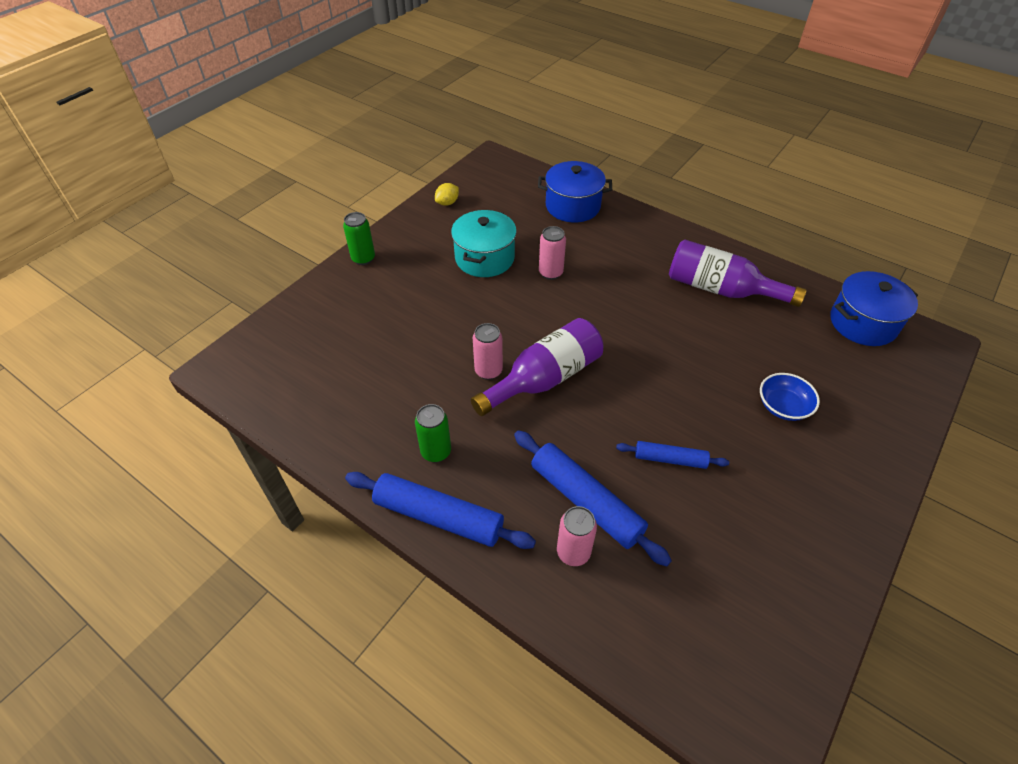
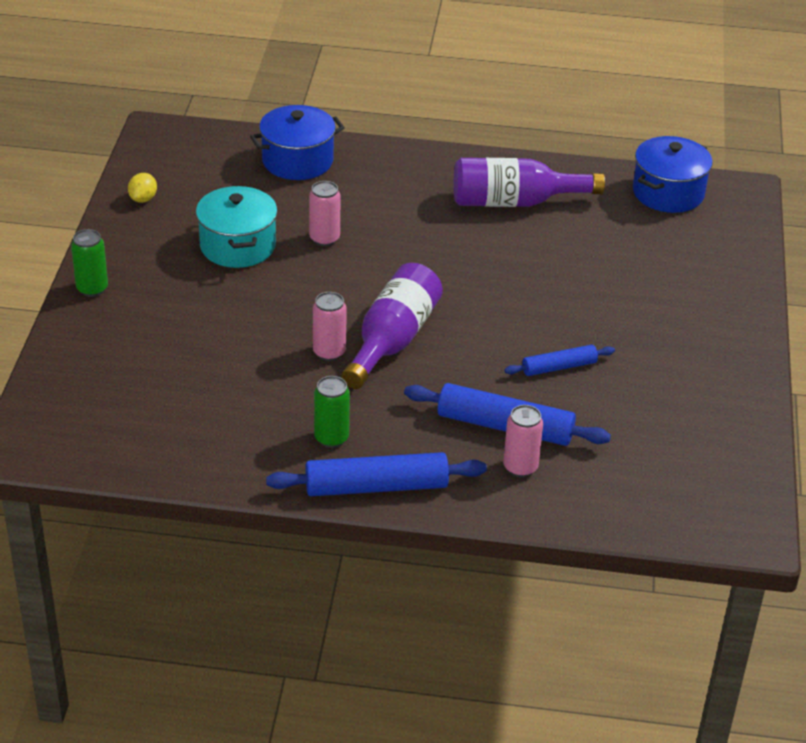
camera: 30 degrees left, 10 degrees down
blue bowl [760,373,820,421] -> none

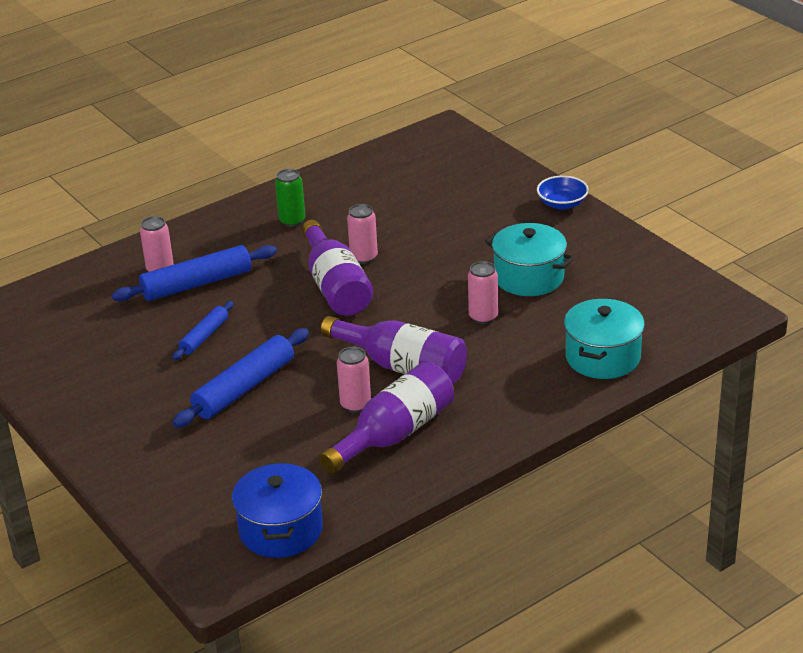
camera: 140 degrees right, 5 degrees down
green can [71,229,108,297] -> blue bowl [537,176,589,210]
yellow lemon [128,173,157,203] -> none
blue pot [250,105,344,180] -> turquoise pot [564,299,645,379]
blue rolling pin [266,452,487,496] -> blue rolling pin moved to [172,328,309,428]
none -> purple bottle [321,316,467,384]
none -> pink can [337,347,371,413]

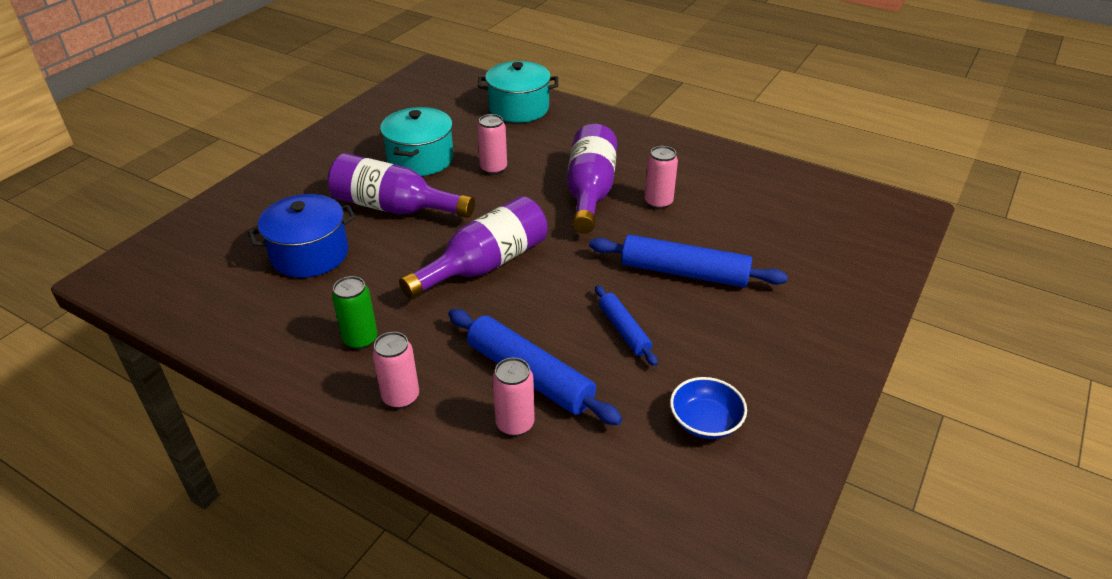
camera: 115 degrees left, 5 degrees up
blue rolling pin [172,301,234,360] -> blue rolling pin turned 60 degrees clockwise [595,285,658,366]
blue pot [232,462,323,558] -> blue pot moved to [248,194,356,278]
purple bottle [319,362,454,474] -> purple bottle moved to [328,153,475,218]
pink can [347,204,378,264] -> pink can moved to [372,332,419,409]
blue bowl [537,176,589,210] -> blue bowl moved to [670,377,747,439]

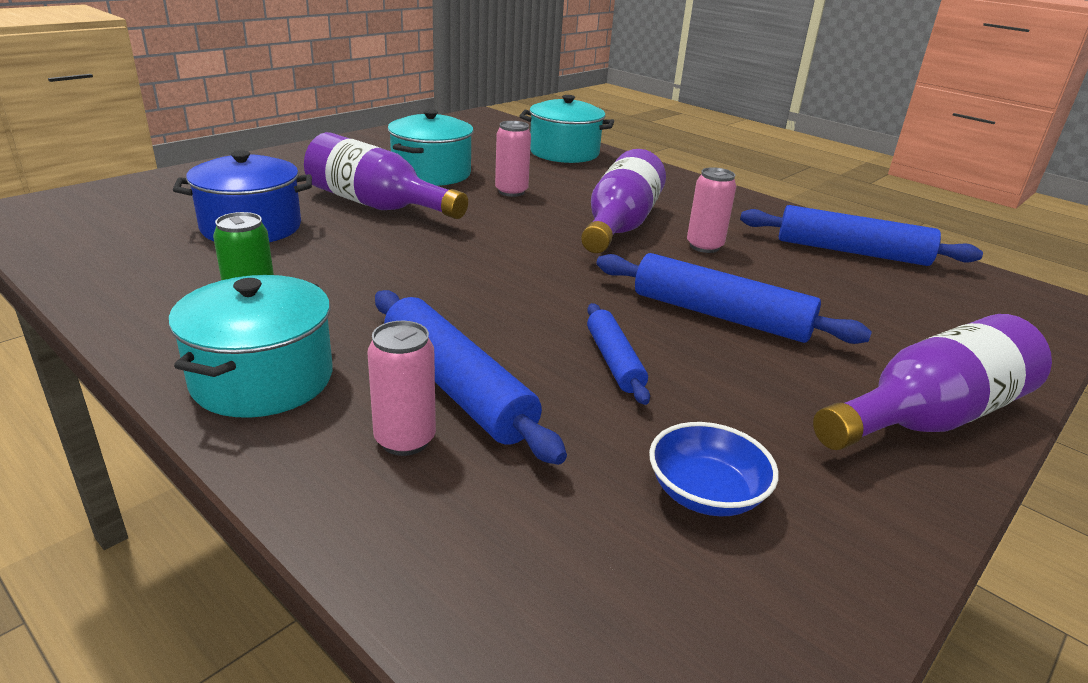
camera: 10 degrees right, 10 degrees down
pink can [372,332,419,409] -> turquoise pot [168,275,333,418]
purple bottle [399,196,548,299] -> purple bottle moved to [813,314,1052,450]
none -> blue rolling pin [740,205,983,266]

